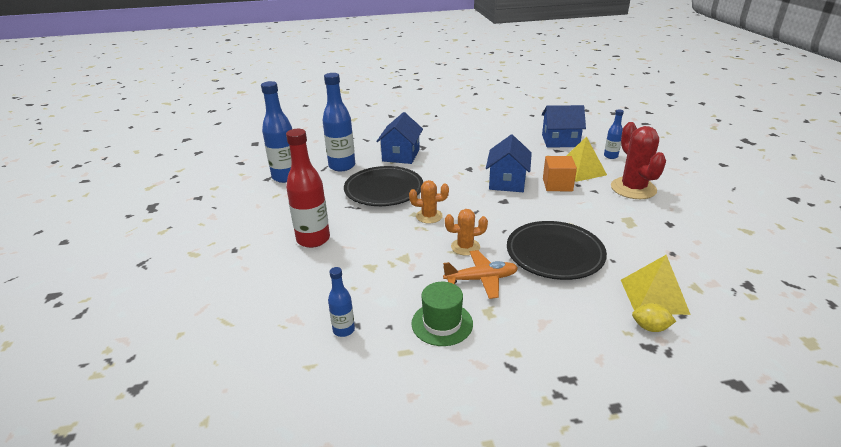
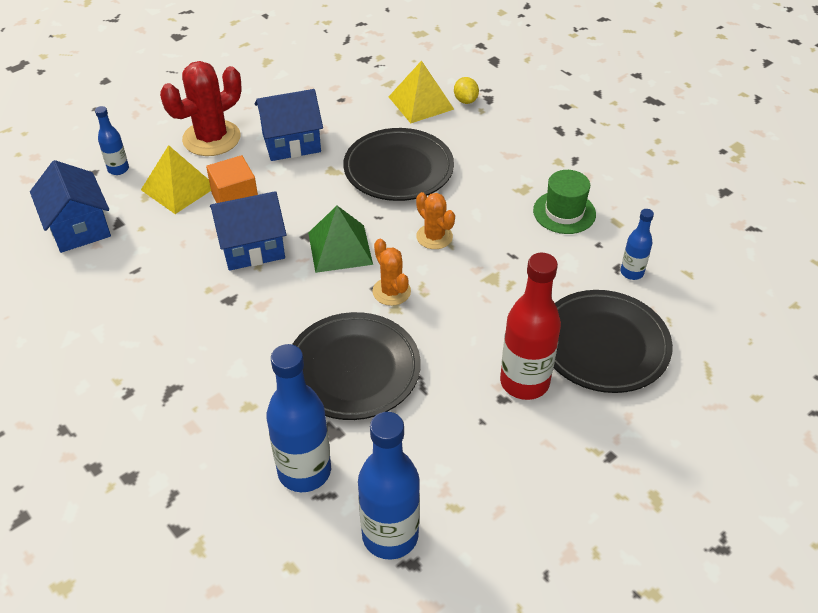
camera: 120 degrees left, 15 degrees up
blue house [376,112,423,164] -> blue house moved to [255,89,323,161]
orange plane [443,250,518,299] -> none
none -> green pyramid [308,206,373,273]
none -> black plate [554,290,673,393]

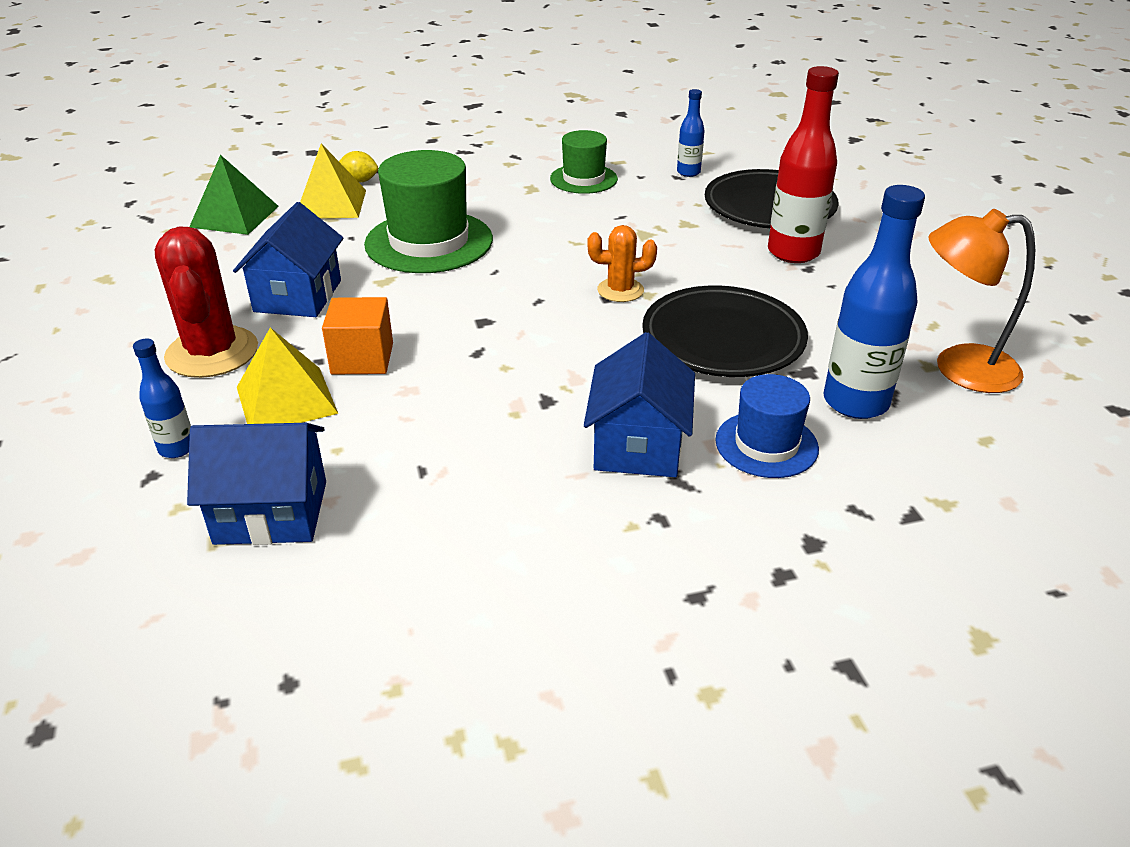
camera: 65 degrees left, 10 degrees down
blue house [210,191,286,271] -> blue house moved to [584,332,695,477]
green pyramid [308,206,373,273] -> green pyramid moved to [189,155,279,235]
black plate [343,128,454,201] -> green hat [364,150,493,273]
blue bottle [358,412,420,560] -> orange lamp [928,209,1035,393]
orange cactus [416,192,455,249] -> none
none -> blue hat [715,374,819,478]

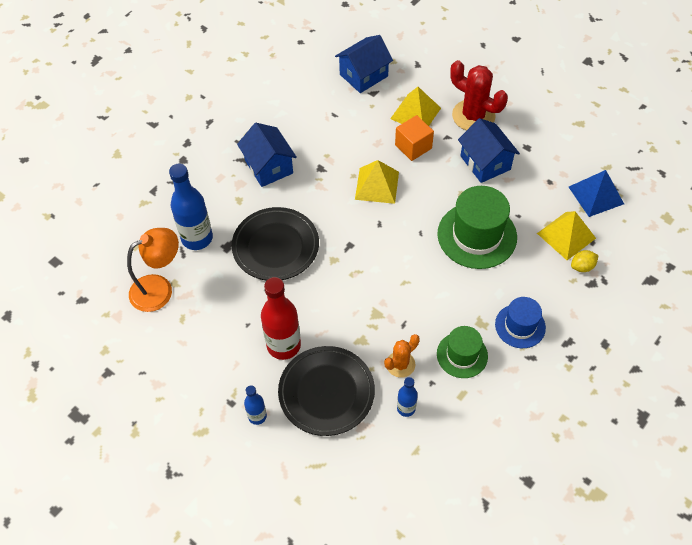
camera: 145 degrees right, 20 degrees up
blue bottle [133,339,191,458] -> blue bottle moved to [244,386,267,425]
green pyramid [189,155,279,235] -> blue pyramid [569,170,624,217]
orange cactus [587,225,657,302] -> orange cactus moved to [384,334,420,378]
blue hat [715,374,819,478] -> blue hat moved to [495,297,546,348]
none -> yellow pyramid [355,160,399,204]

